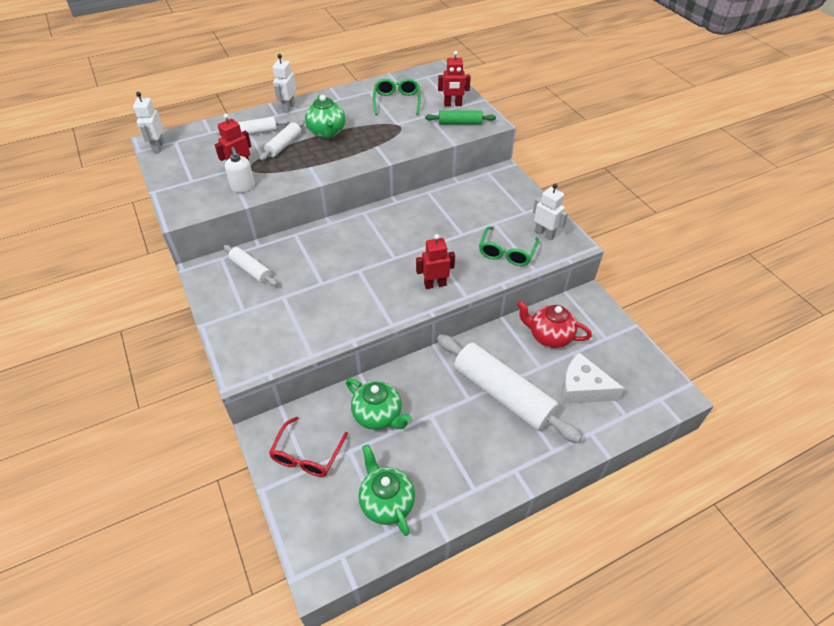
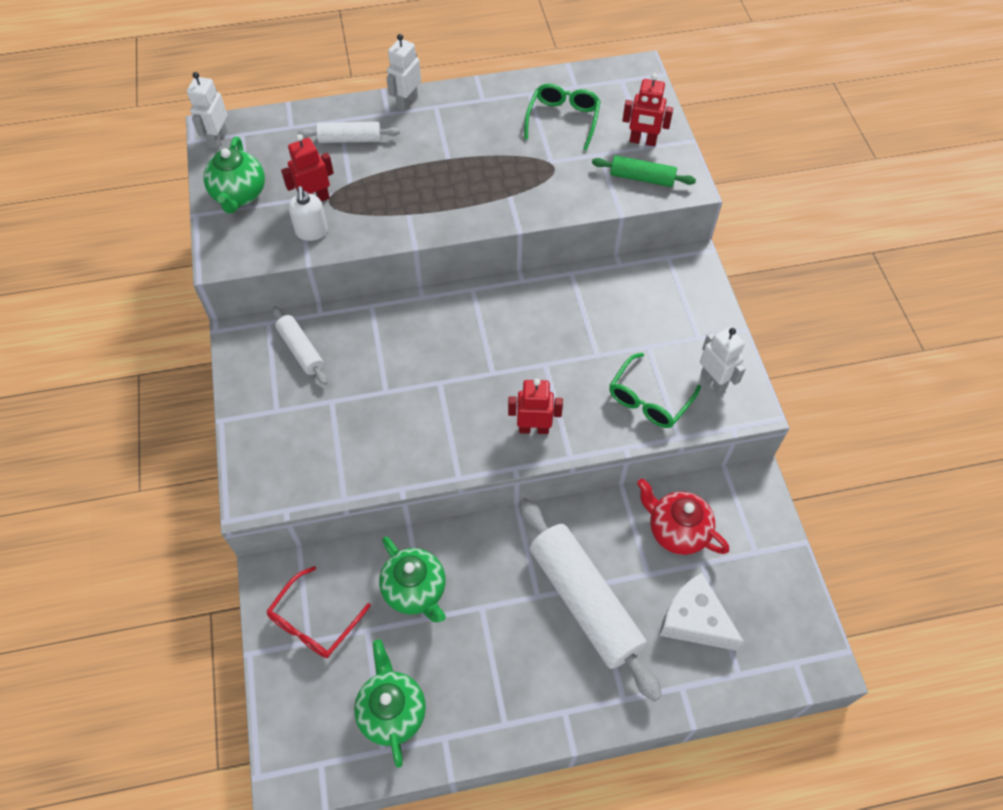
camera: 15 degrees right, 10 degrees up
white rolling pin [259,120,305,160] -> none
green teapot [305,95,346,139] -> green teapot moved to [203,137,265,213]

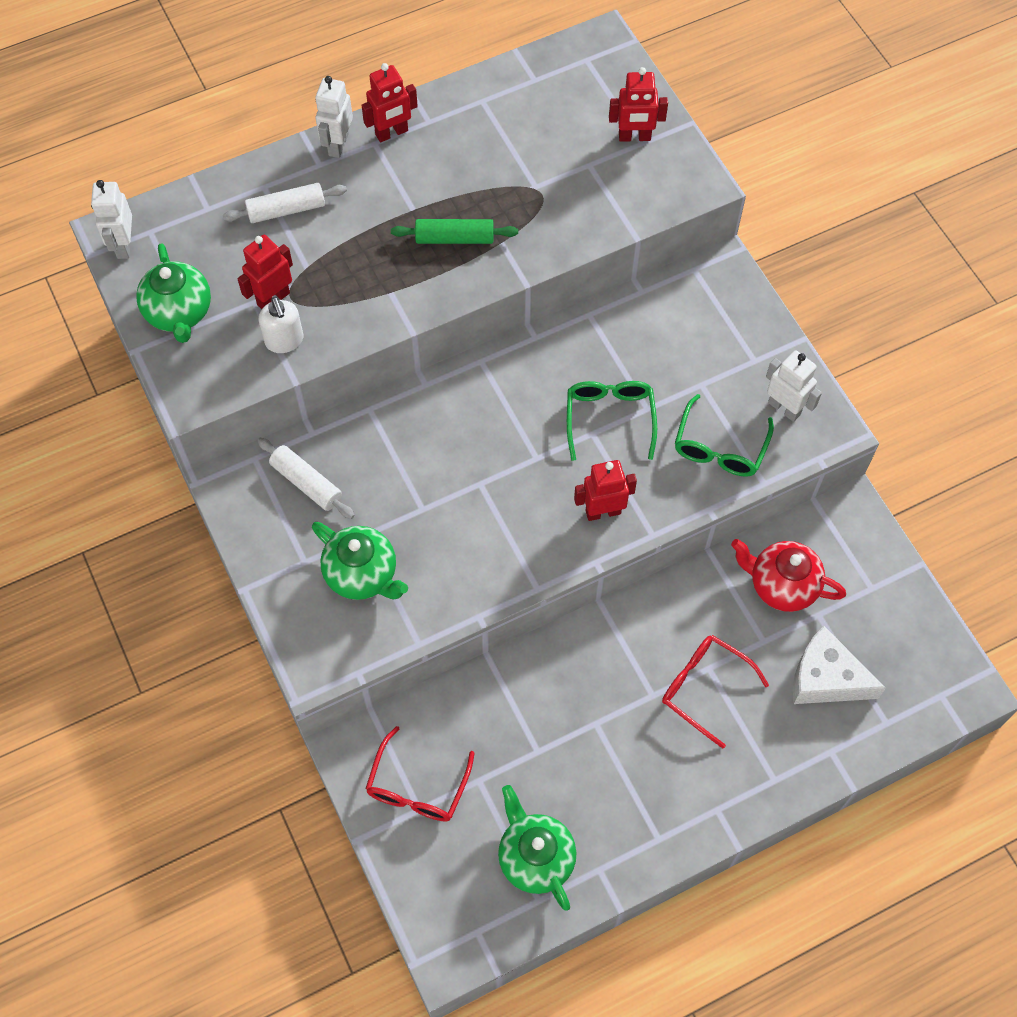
camera: 15 degrees left, 5 degrees up
green teapot [379,536,446,622] -> green teapot moved to [312,522,408,600]
white rolling pin [519,498,662,702] -> red glasses [662,635,769,748]
green glasses [524,83,601,150] -> green glasses moved to [567,381,657,461]
green rolling pin [592,155,696,187] -> green rolling pin moved to [391,219,518,244]
none -> red robot [362,63,418,142]

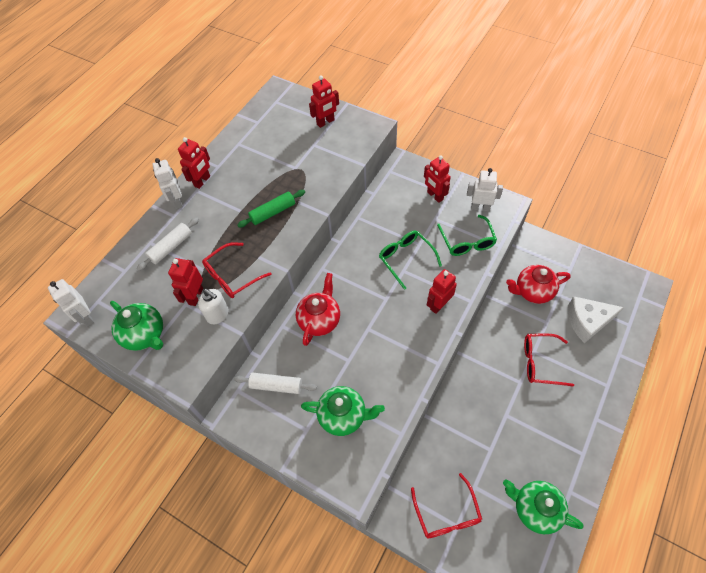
camera: 30 degrees left, 5 degrees down
none -> red glasses [202,242,272,298]
none -> red teapot [296,273,340,346]
none -> red robot [424,156,451,203]

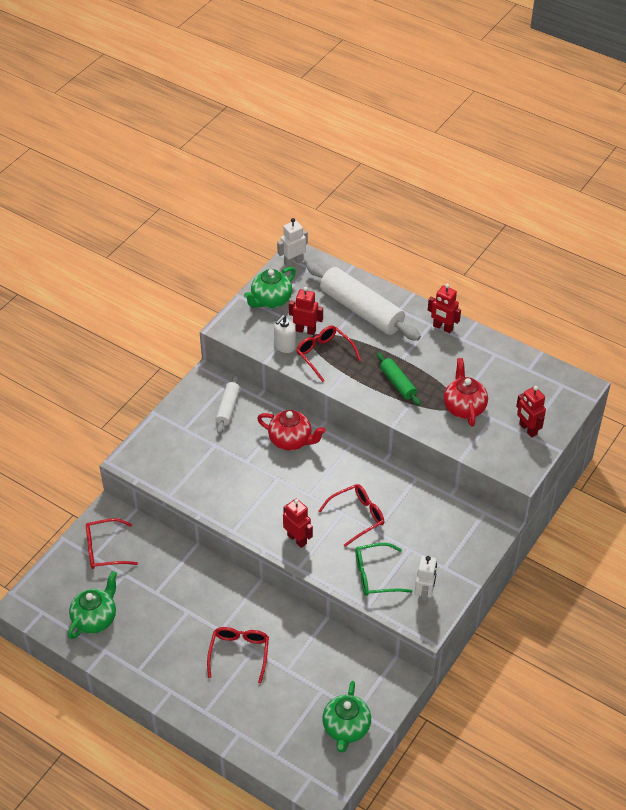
camera: 90 degrees right, 10 degrees down
white rolling pin [137,217,199,271] -> white rolling pin [306,262,421,341], size x2.00
white robot [152,158,183,209] -> none
green teapot [301,386,385,436] -> green teapot moved to [322,681,371,752]
green glasses [379,231,442,290] -> red glasses [319,484,384,547]
red robot [424,156,451,203] -> none
red teapot [506,265,571,304] -> red teapot moved to [444,358,488,426]
white cheese [568,296,624,343] -> none

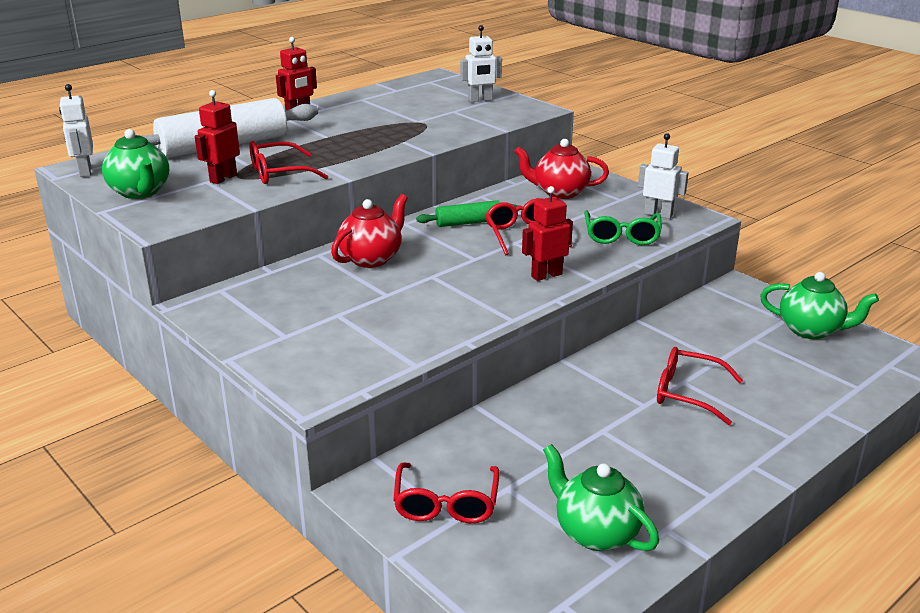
camera: 75 degrees left, 20 degrees down
white rolling pin [216,375,240,434] -> none
white soap dispenser [274,315,296,353] -> none
green rolling pin [377,352,421,406] -> green rolling pin moved to [416,200,519,227]
red teapot [444,358,488,426] -> red teapot moved to [514,139,609,199]
red robot [516,386,546,437] -> white robot [460,25,502,102]

